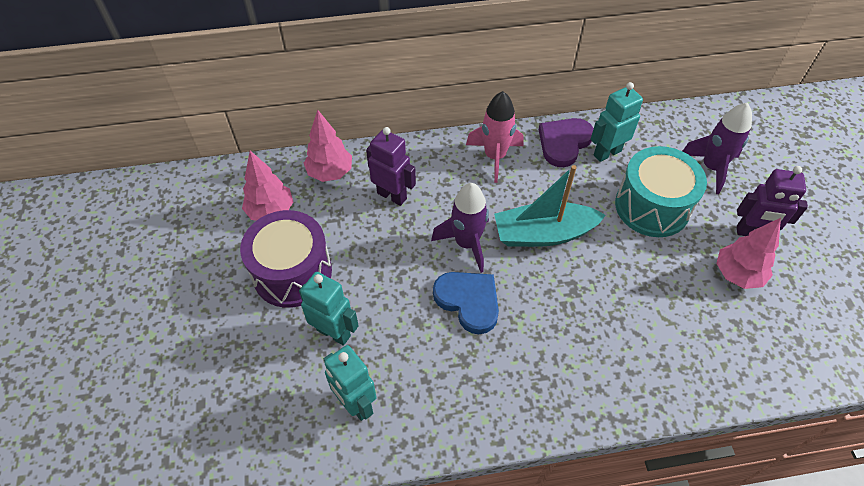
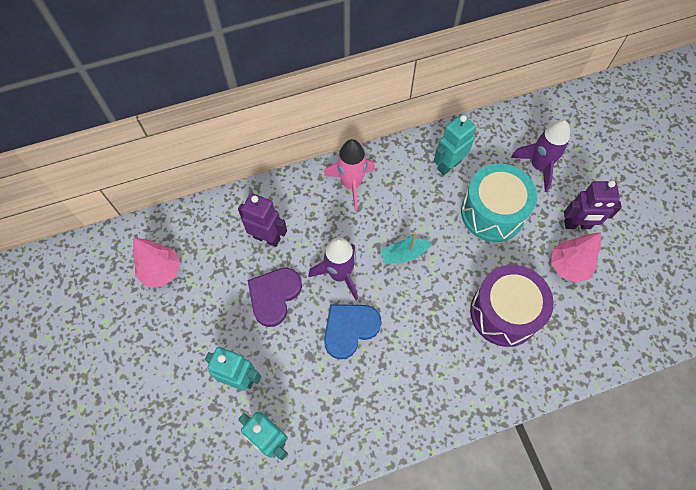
camera: 10 degrees left, 10 degrees up
purple drum [240,210,332,308] -> purple drum moved to [470,265,554,347]
pink tree [304,110,352,182] -> none
blue heart [433,272,499,334] -> blue heart turned 75 degrees counterclockwise [324,304,382,359]
turquoise boat [494,165,606,247] -> turquoise boat [380,232,431,264], size x0.55
purple heart [539,118,594,167] -> purple heart moved to [248,268,302,327]

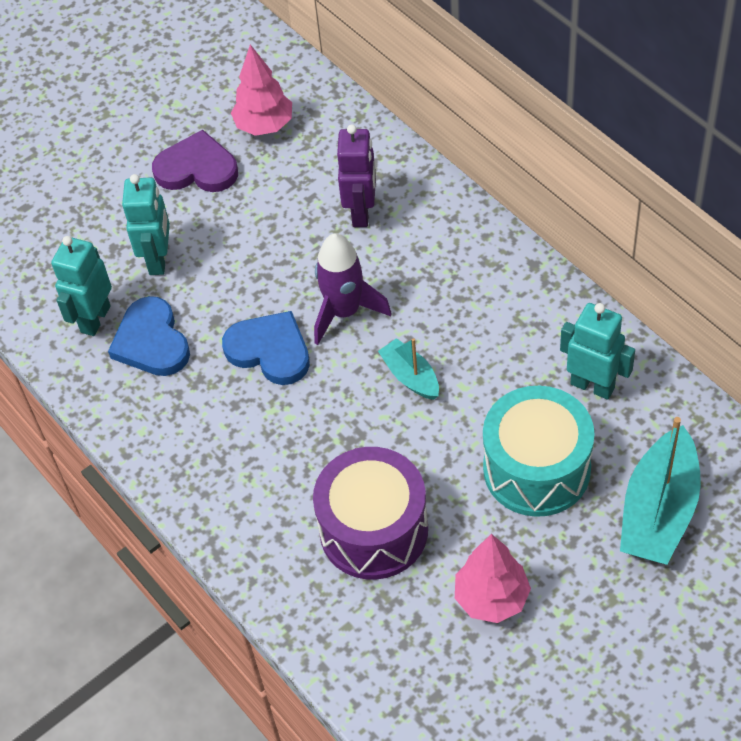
camera: 75 degrees right, 10 degrees down
purple heart [248,268,302,327] -> purple heart moved to [152,130,238,192]
pink rocket [324,139,375,211] -> none
purple rocket [511,120,570,192] -> turquoise boat [620,417,701,565]
purple robot [564,180,622,229] -> none
none -> blue heart [108,296,190,376]

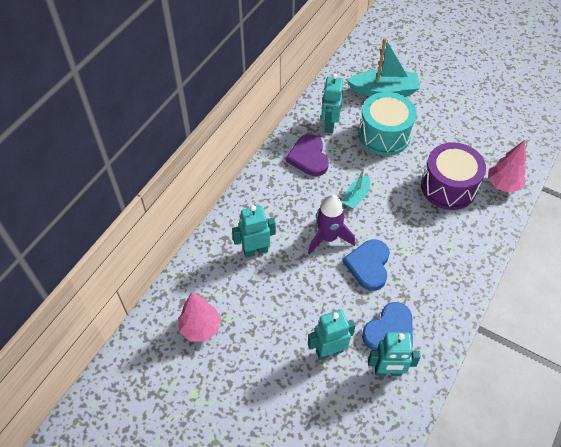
camera: 115 degrees left, 0 degrees up
purple heart [152,130,238,192] -> purple heart moved to [286,134,329,176]
purple robot [337,124,376,227] -> turquoise robot [232,205,276,258]
pink tree [455,534,531,623] -> pink tree moved to [488,140,527,193]

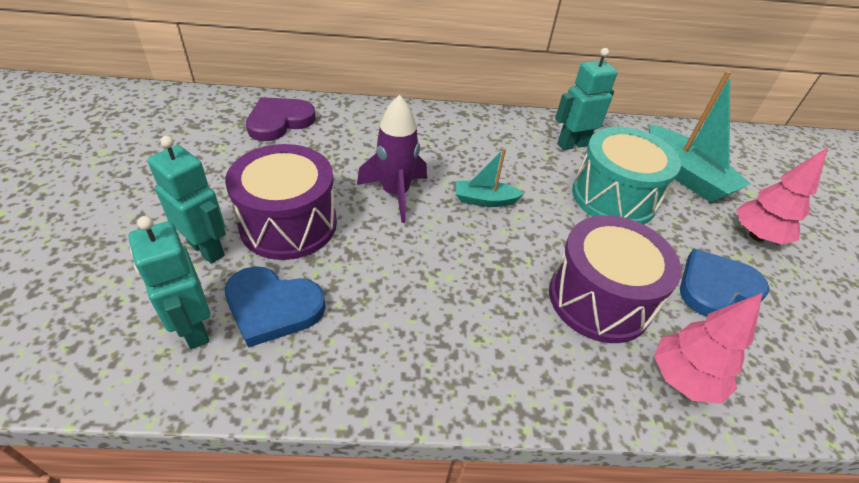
camera: 55 degrees right, 10 degrees down
pink tree [178,292,221,342] -> pink tree moved to [736,147,828,245]
turquoise robot [232,205,276,258] -> none
purple heart [286,134,329,176] -> purple heart moved to [246,97,316,141]
blue heart [343,239,390,291] -> blue heart moved to [680,248,770,316]
none -> purple drum [225,144,337,260]

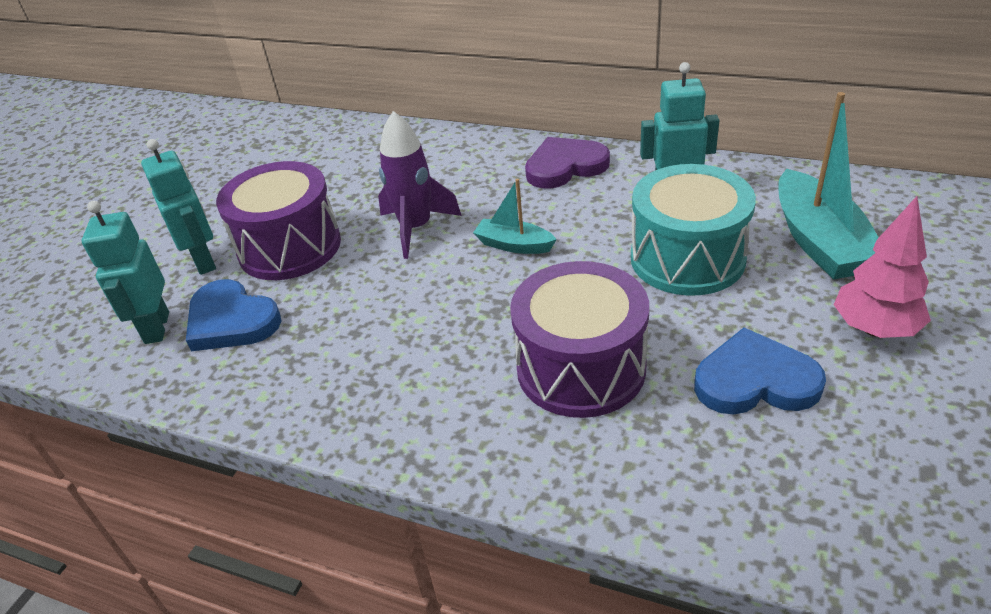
camera: 30 degrees right, 5 degrees down
purple heart [246,97,316,141] -> purple heart moved to [525,137,610,189]
pink tree [654,293,763,404] -> none

